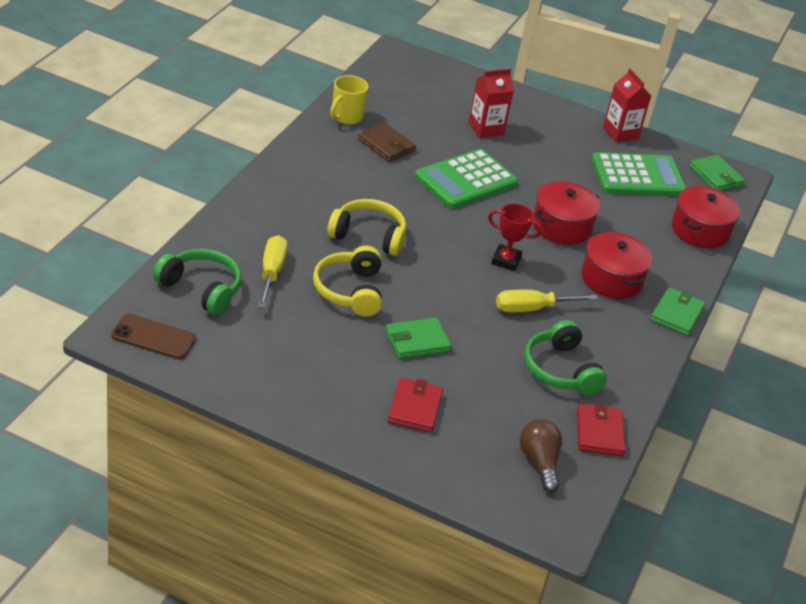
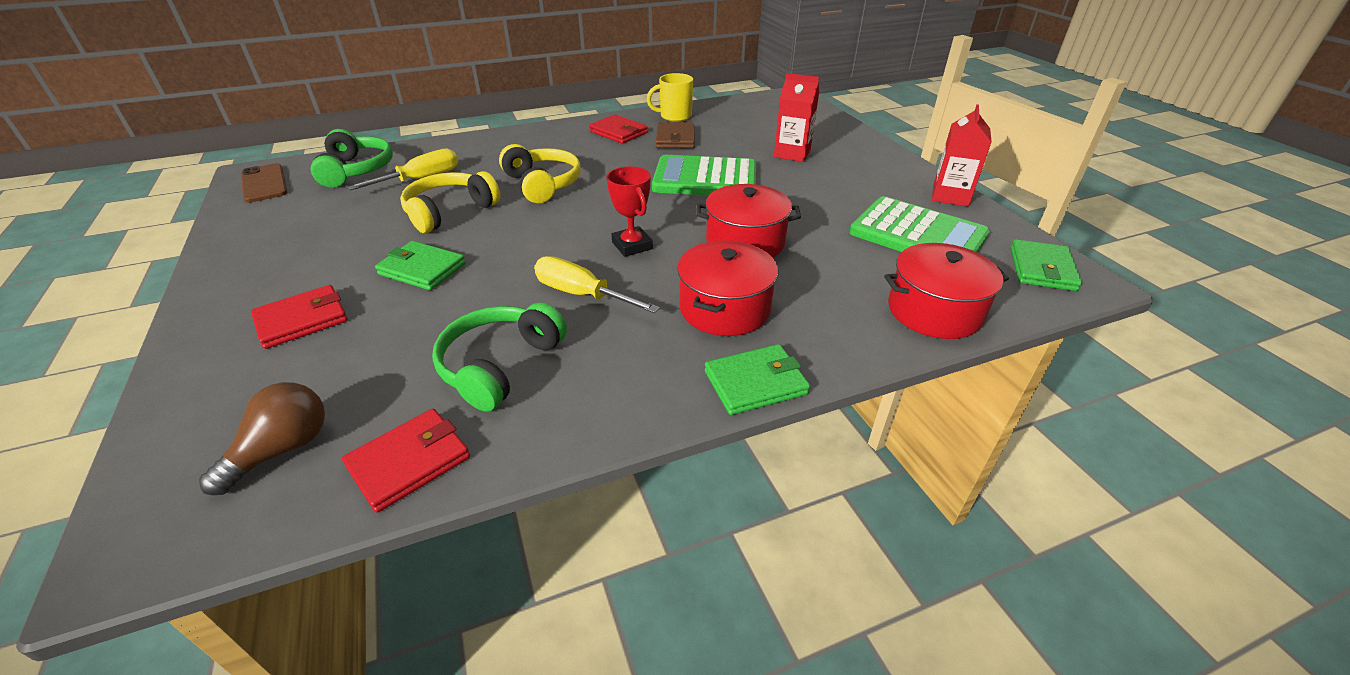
camera: 50 degrees right, 0 degrees up
none -> red wallet [589,115,648,144]

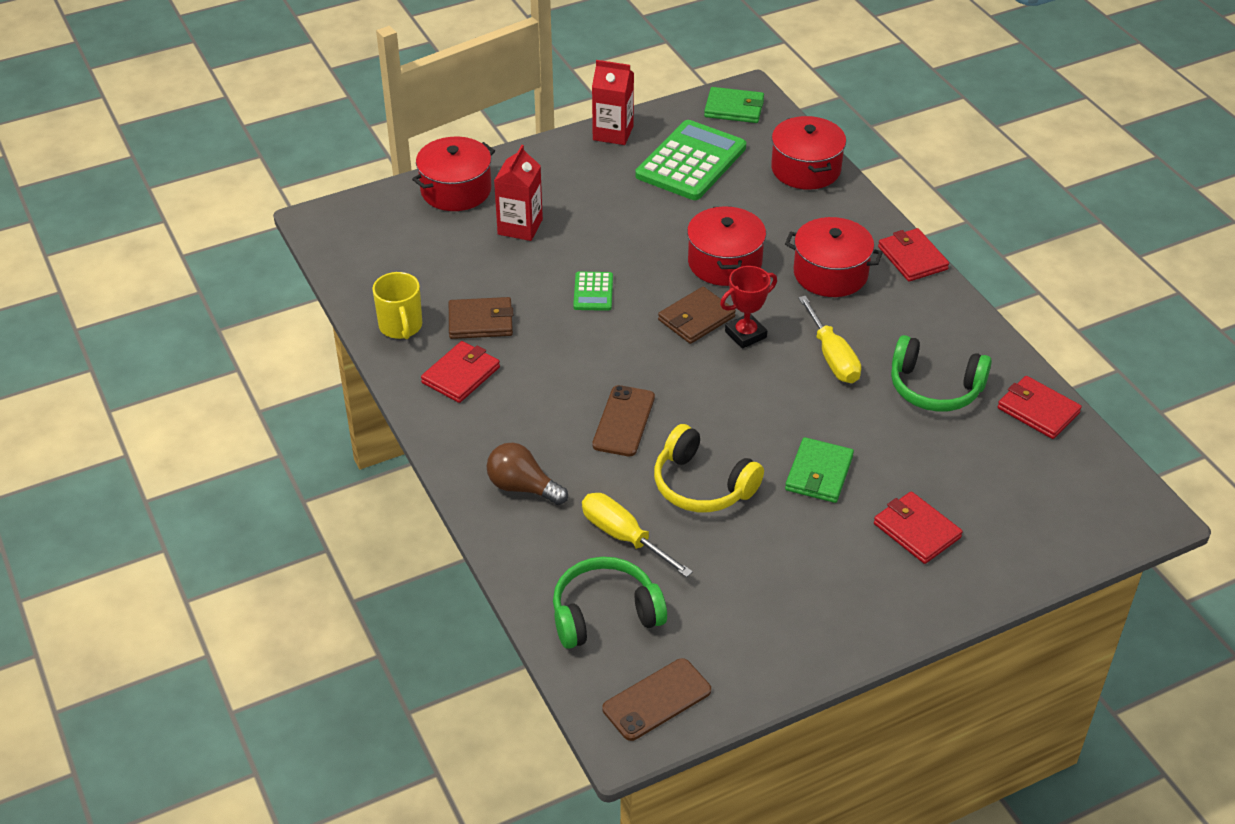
camera: 95 degrees left, 5 degrees up
brown light bulb [199,382,325,495] -> brown light bulb moved to [487,443,568,505]
yellow headphones [499,144,581,203] -> brown phone [592,385,655,456]
yellow screwdriver [534,256,660,313] -> yellow screwdriver turned 45 degrees counterclockwise [798,296,861,383]
green calculator [652,155,756,196] -> green calculator [573,272,613,311], size x0.48
green wallet [705,344,810,415] -> red wallet [878,228,949,282]
none -> red pot [412,137,495,211]
none -> brown wallet [658,287,736,344]

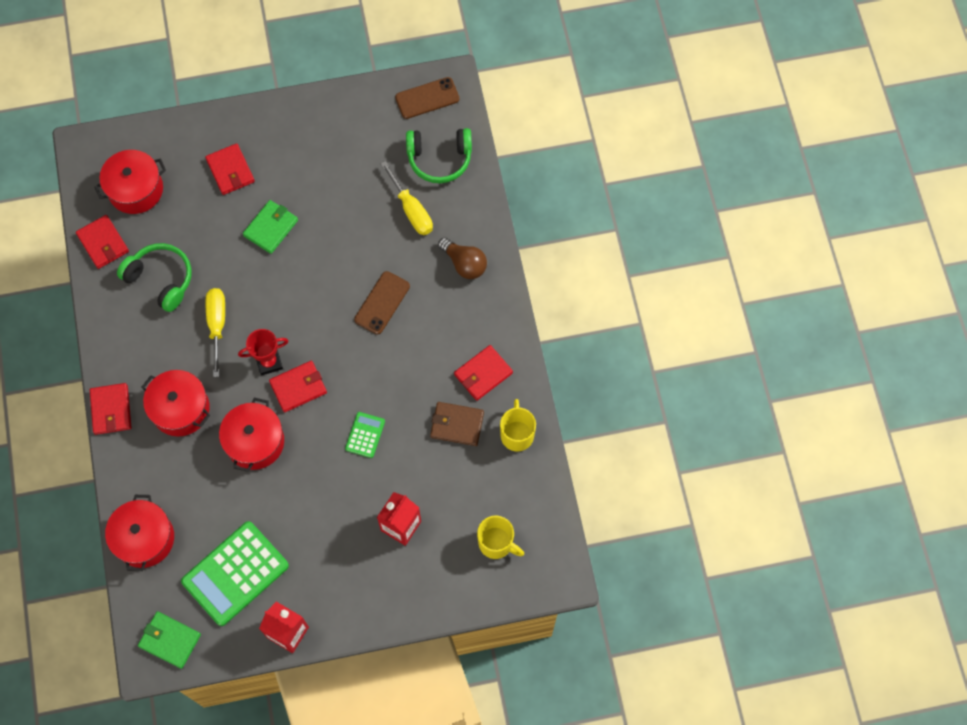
camera: 165 degrees left, 25 degrees up
red pot [412,137,495,211] -> red pot moved to [94,150,166,214]
yellow headphones [654,424,764,512] -> none
brown wallet [658,287,736,344] -> red wallet [269,361,327,413]
none -> yellow mug [477,516,524,559]

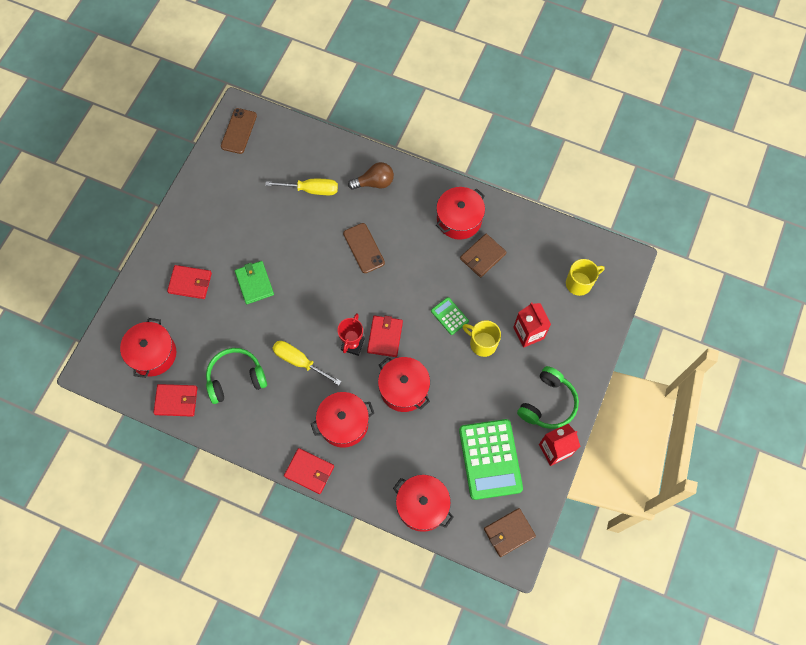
camera: 55 degrees left, 0 degrees up
green wallet [138,611,201,669] -> brown wallet [484,508,536,557]
green headphones [406,128,472,183] -> green headphones moved to [517,366,579,429]
red wallet [454,345,513,401] -> red pot [436,187,485,240]
yellow mug [500,399,536,452] -> yellow mug moved to [462,320,501,357]

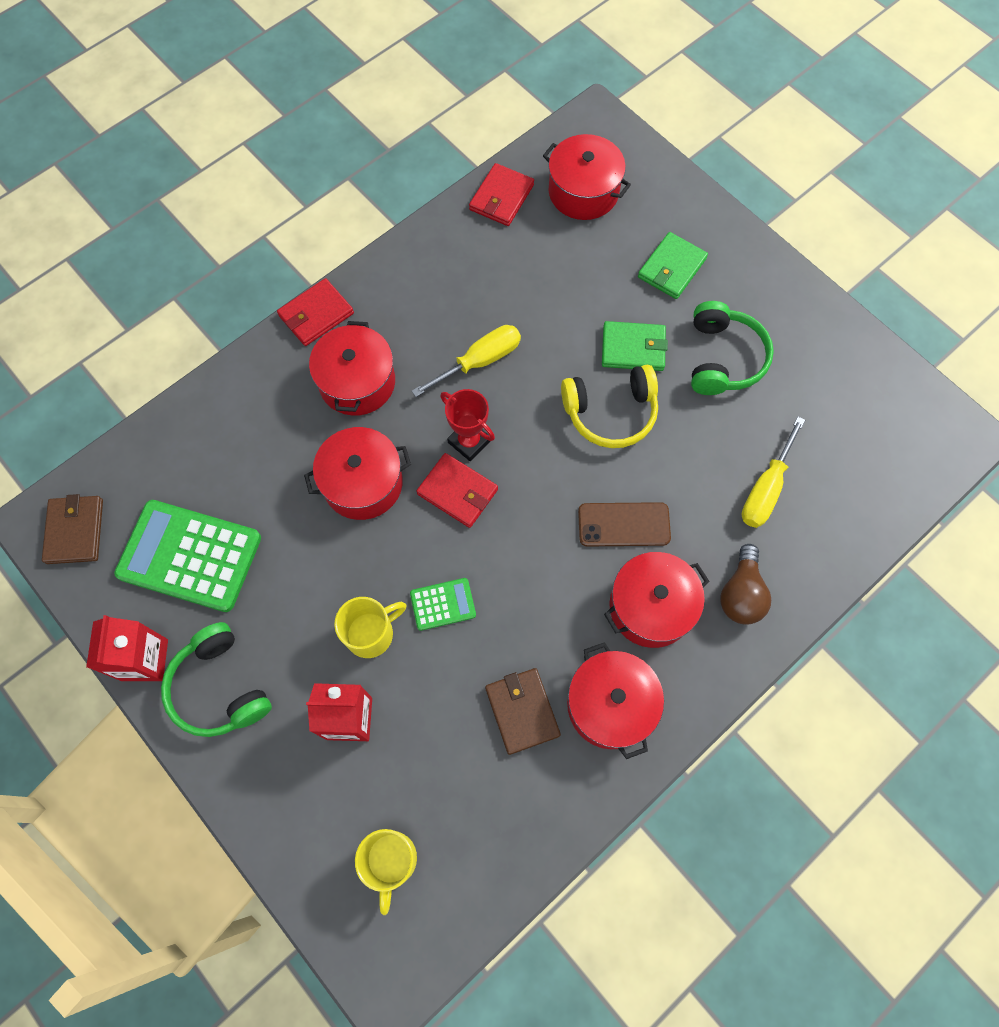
camera: 115 degrees right, 0 degrees up
red wallet [167,265,212,299] -> green wallet [638,232,708,299]
green headphones [206,348,267,404] -> green headphones moved to [691,301,774,395]
brown phone [221,108,257,154] -> none
red pot [393,475,454,532] -> red pot moved to [604,552,709,648]
none -> yellow headphones [561,365,658,448]

